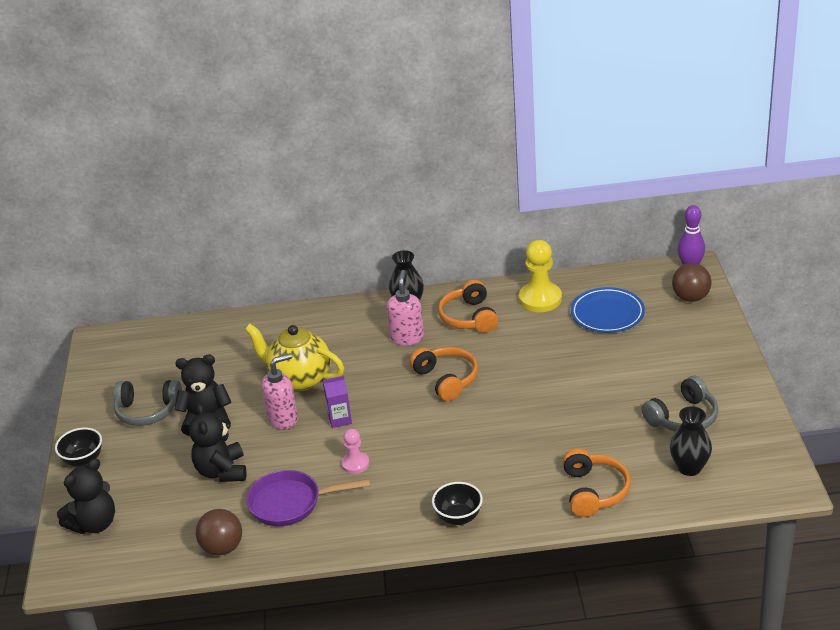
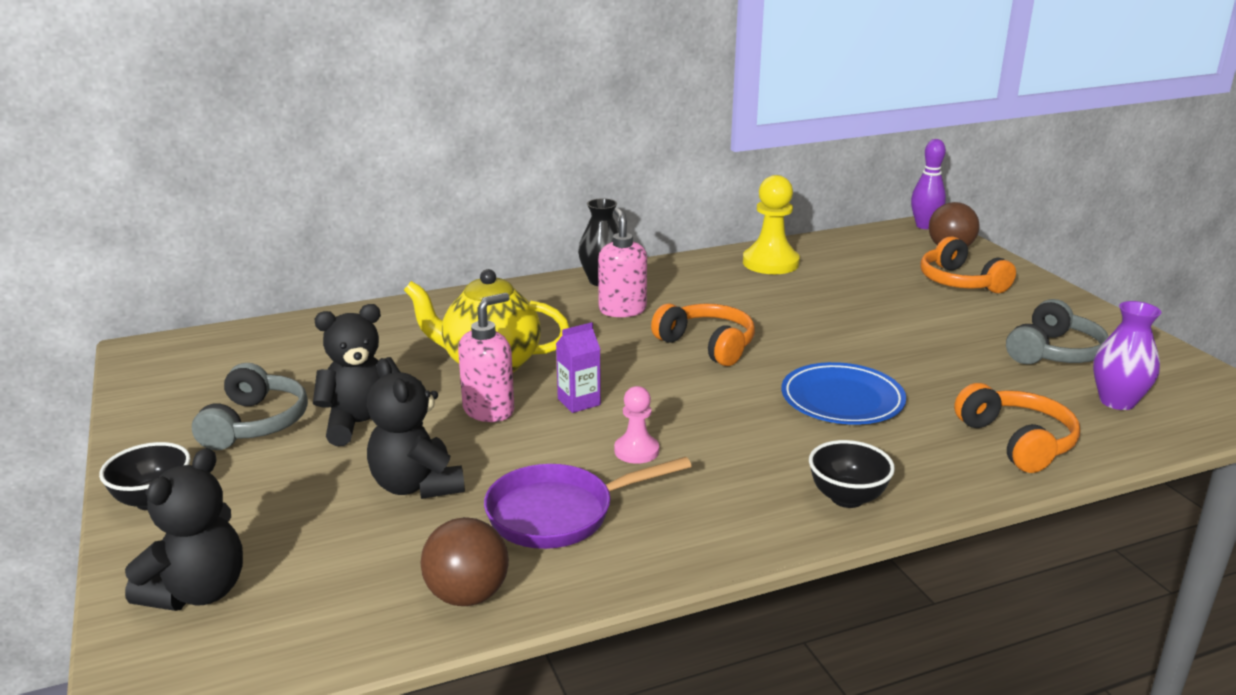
camera: 20 degrees left, 10 degrees down
grey headphones [114,380,182,426] -> grey headphones turned 75 degrees counterclockwise [192,363,308,450]
orange headphones [438,280,498,333] -> orange headphones moved to [920,236,1016,293]
blue plate [571,287,645,333] -> blue plate moved to [781,362,906,425]
black vase [670,406,712,476] -> purple vase [1093,301,1161,410]

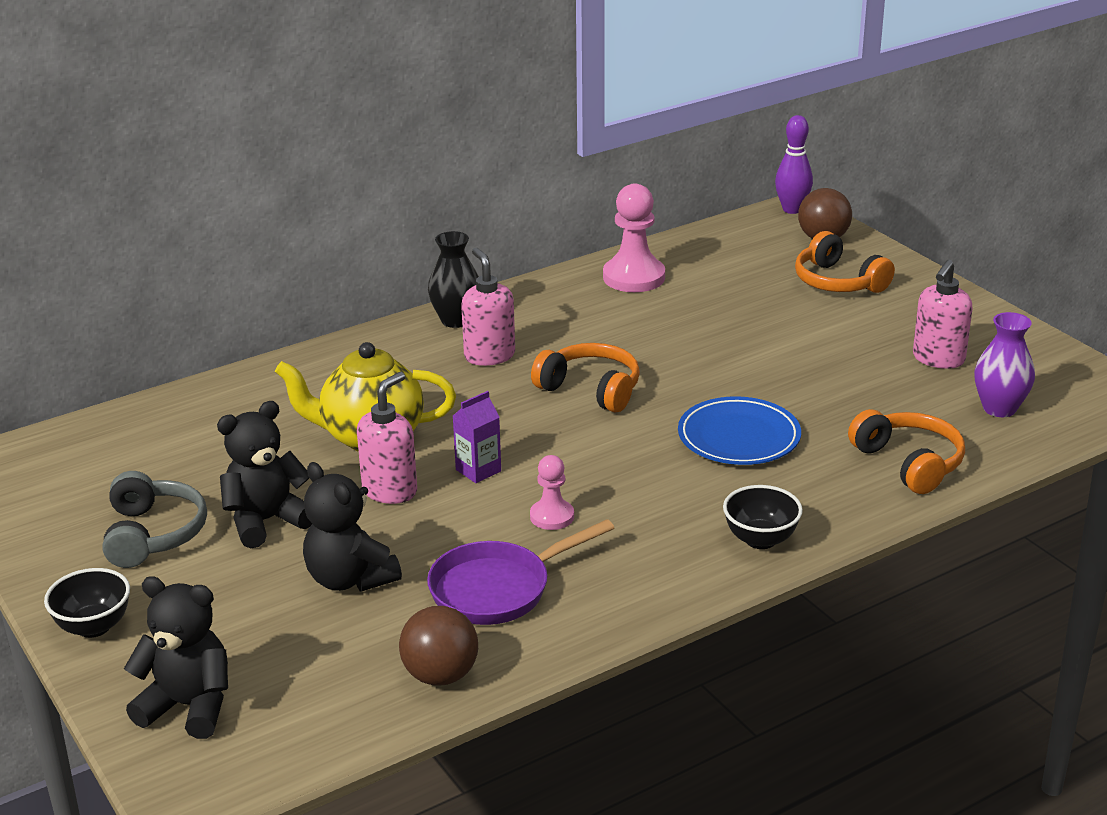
camera: 10 degrees left, 5 degrees up
black teddy bear [125,448,243,611] -> black teddy bear turned 90 degrees counterclockwise [124,576,228,739]
yellow pawn [743,175,800,274] -> pink pawn [603,184,665,292]
grey headphones [1006,299,1109,364] -> pink soap dispenser [913,260,973,369]

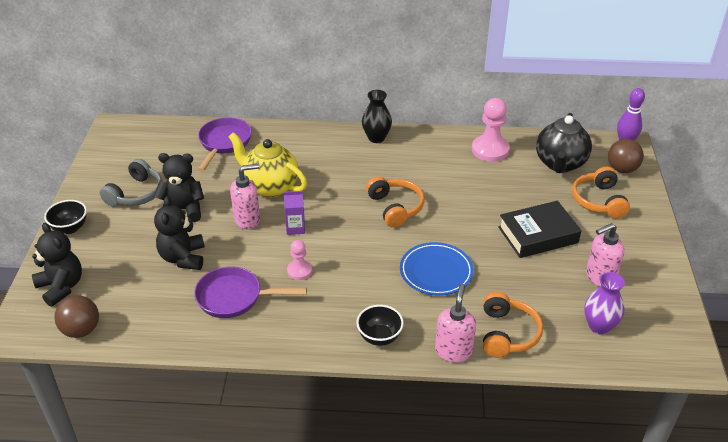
camera: 35 degrees right, 10 degrees up
brown ball [399,606,478,686] -> brown ball moved to [54,295,99,338]
pink soap dispenser [461,248,515,366] -> pink soap dispenser moved to [435,284,476,362]
none -> purple pan [198,117,252,172]
none -> black book [498,201,582,258]
none -> black teapot [536,113,592,173]

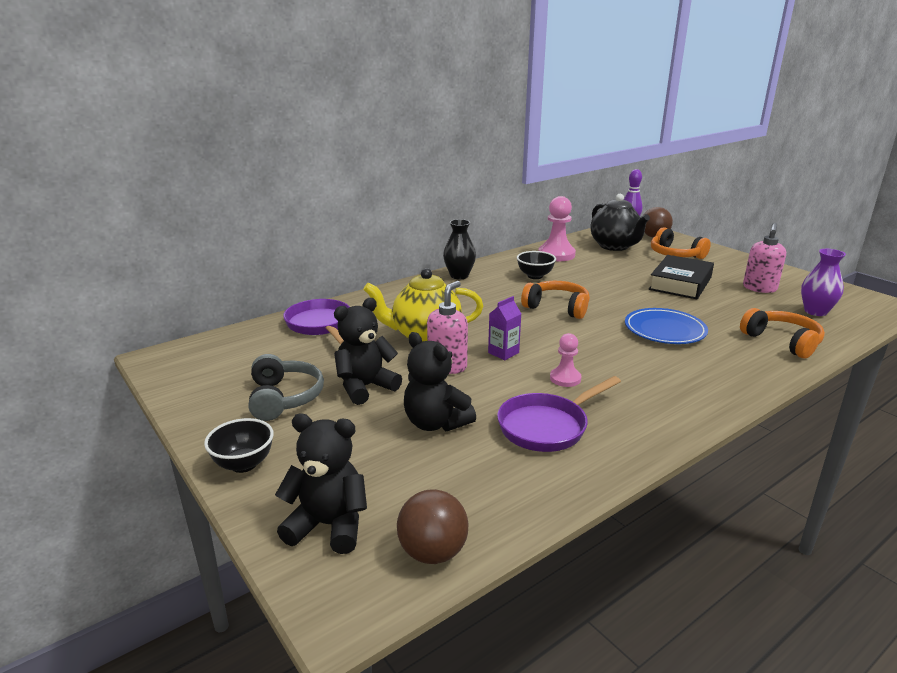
camera: 40 degrees left, 15 degrees down
black bowl [356,305,404,346] -> black bowl moved to [517,251,556,279]
pink soap dispenser [435,284,476,362] -> none

